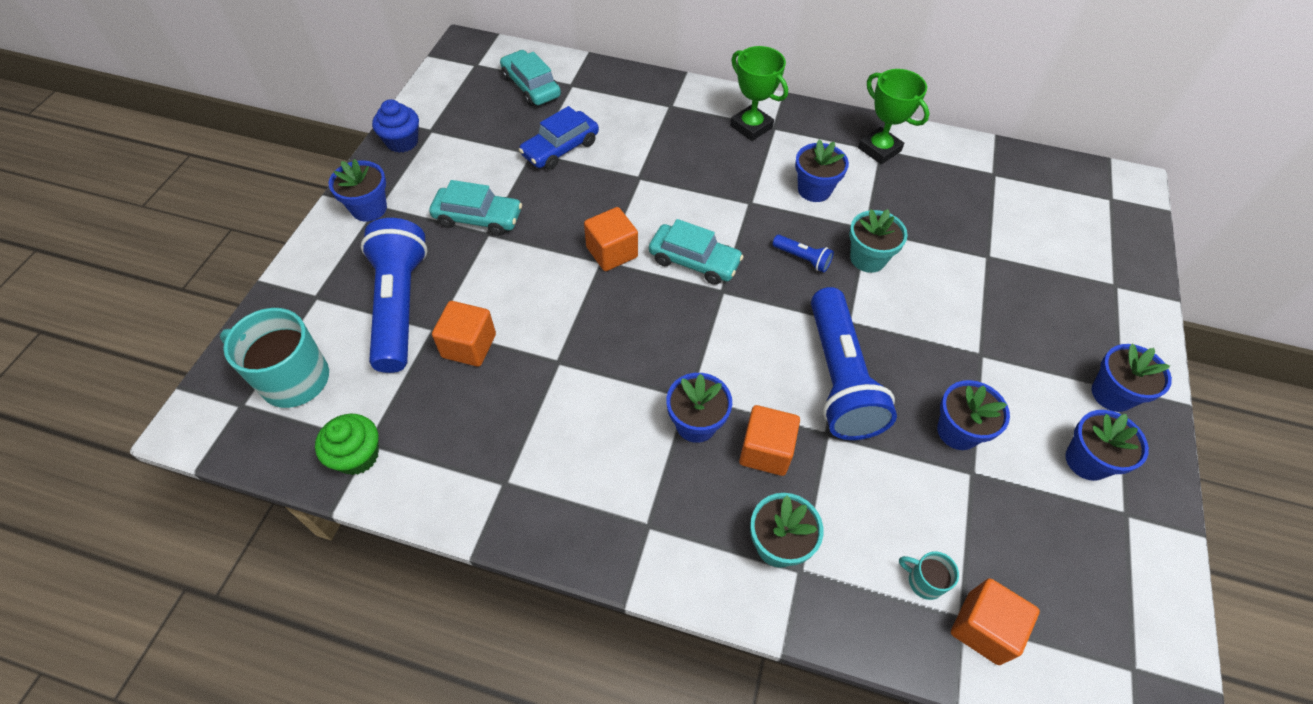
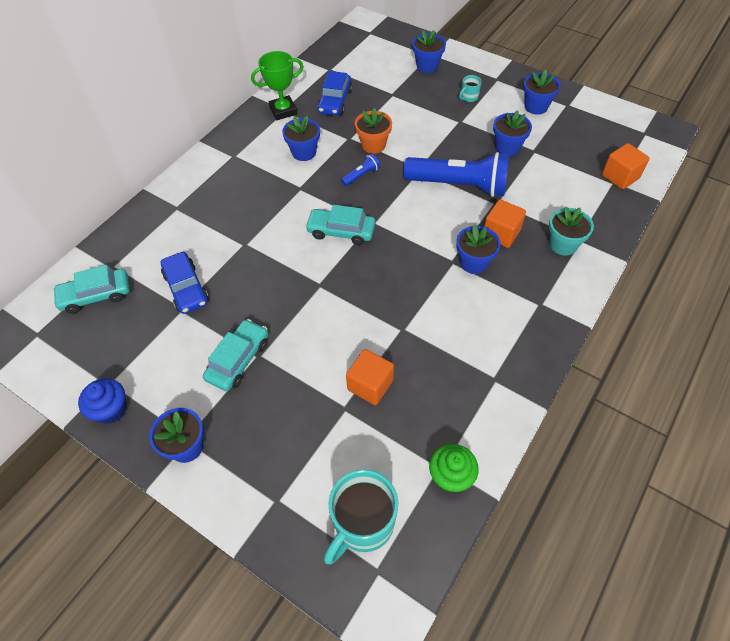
camera: 70 degrees left, 0 degrees up
blue flashlight [361,218,428,373] -> none
orange cube [584,207,638,271] -> none
turquoise car [649,219,744,285] -> turquoise car turned 120 degrees counterclockwise [305,205,375,245]
green trophy [730,46,788,141] -> none
turquoise flower pot [849,209,908,273] -> orange flower pot [355,108,392,154]
turquoise mug [899,551,959,600] -> turquoise mug moved to [459,75,482,102]
blue flower pot [1092,343,1172,412] -> blue flower pot moved to [412,30,446,73]
none -> blue car [317,71,352,116]

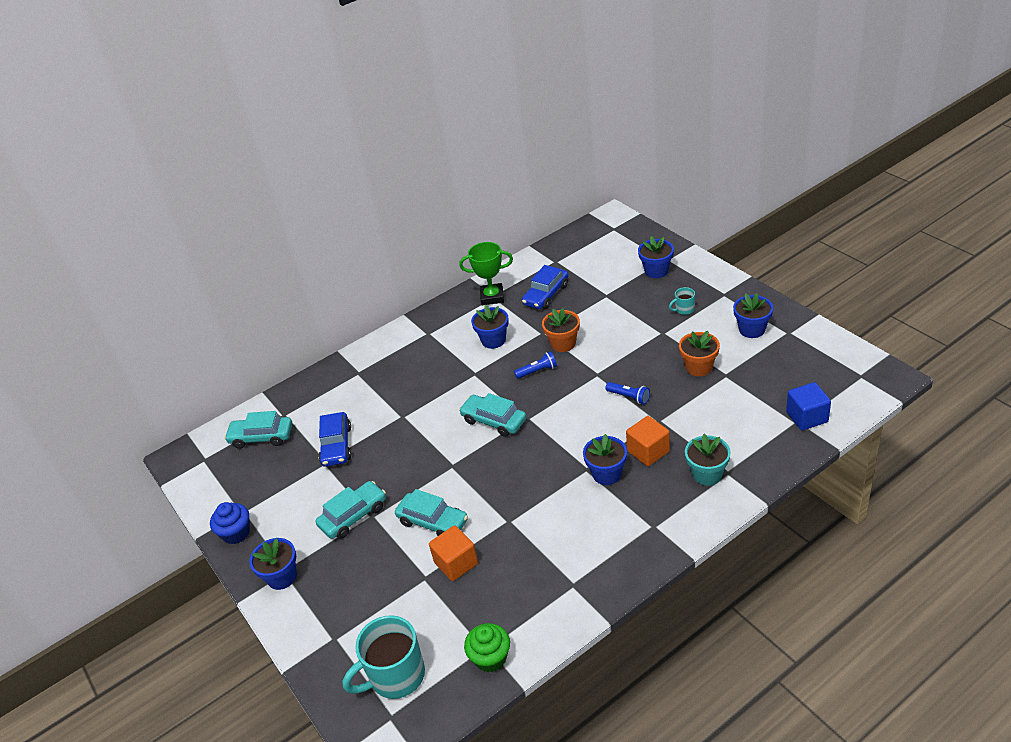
camera: 25 degrees right, 15 degrees down
blue flashlight [404,152,509,197] -> blue flashlight [605,382,650,405], size x0.42
blue flower pot [493,110,532,156] -> orange flower pot [679,331,720,376]
orange cube [602,143,650,189] -> blue cube [786,382,831,431]
none -> turquoise car [395,489,468,536]

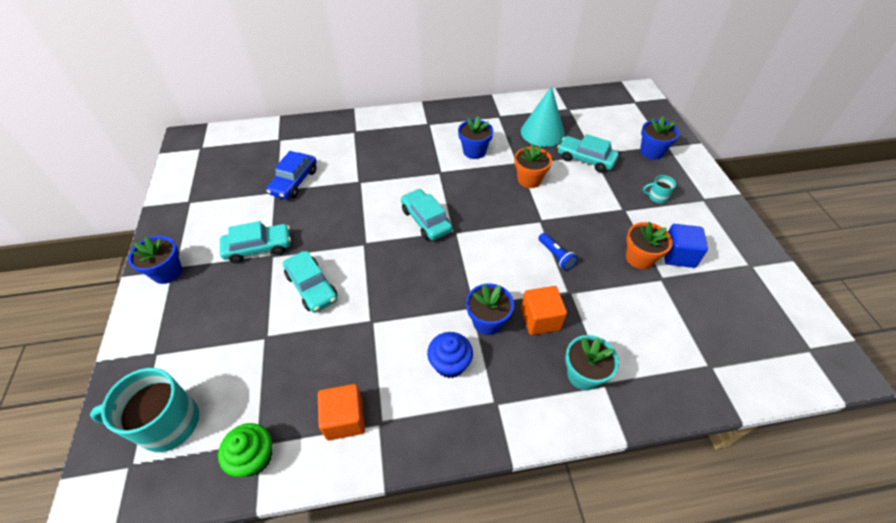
camera: 20 degrees right, 10 degrees up
blue cupcake [210,502,250,544] -> blue cupcake moved to [427,332,473,378]
turquoise car [224,411,292,449] -> turquoise car moved to [557,134,619,172]
orange cube [429,525,478,581] -> orange cube moved to [318,384,365,440]
green trophy [459,242,513,306] -> none
blue flashlight [514,351,557,379] -> none
blue car [522,265,568,309] -> turquoise cone [521,86,565,147]
blue flower pot [733,293,773,338] -> none
blue cube [786,382,831,431] -> blue cube moved to [664,224,708,268]

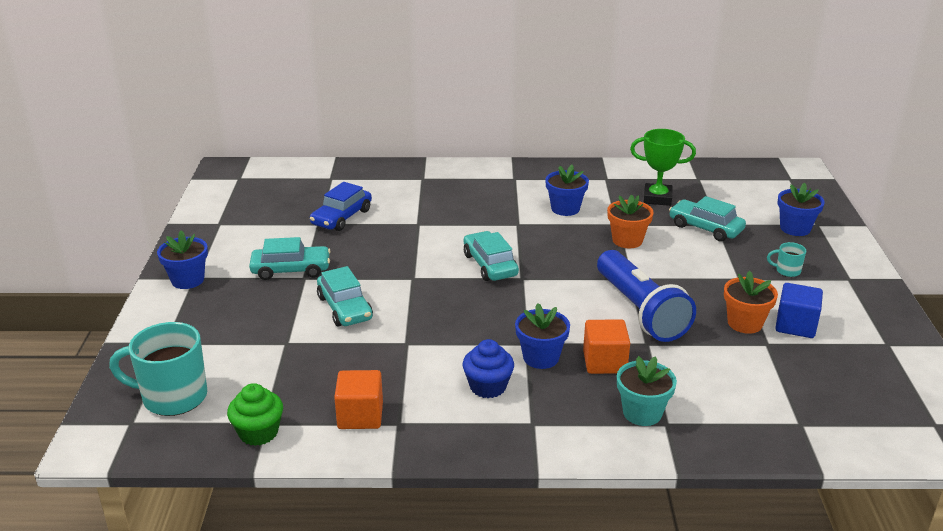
camera: 10 degrees right, 20 degrees down
turquoise cone [521,86,565,147] -> green trophy [630,129,696,206]
blue flashlight [538,233,578,270] -> blue flashlight [597,250,696,342], size x2.39

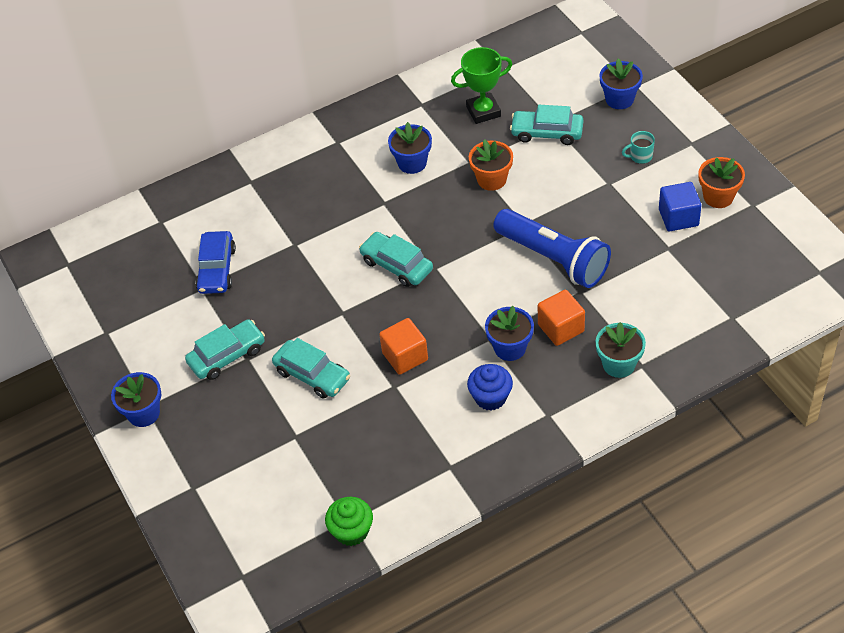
camera: 25 degrees left, 20 degrees up
turquoise mug [109,322,207,416] -> none
orange cube [334,370,383,429] -> orange cube moved to [379,318,428,375]
orange flower pot [724,271,778,334] -> orange flower pot moved to [698,157,745,208]

